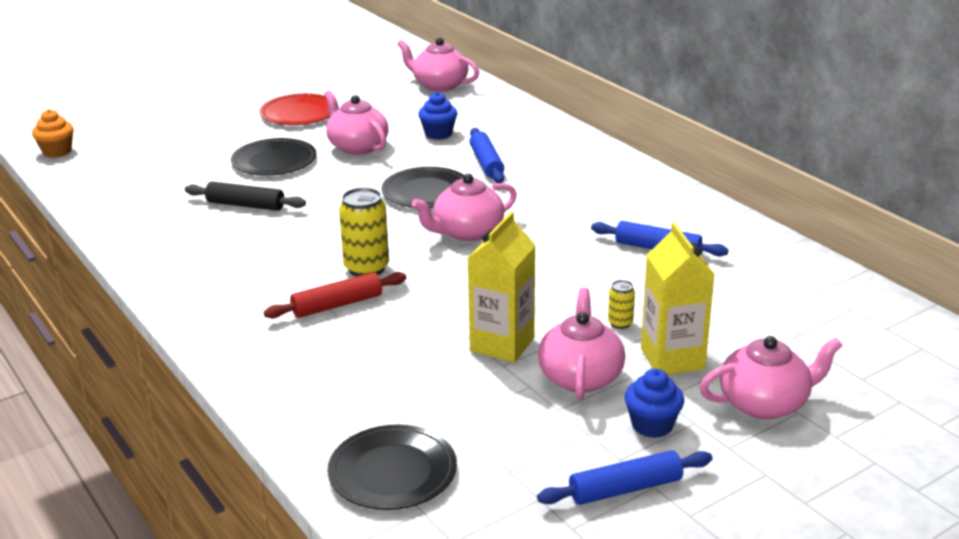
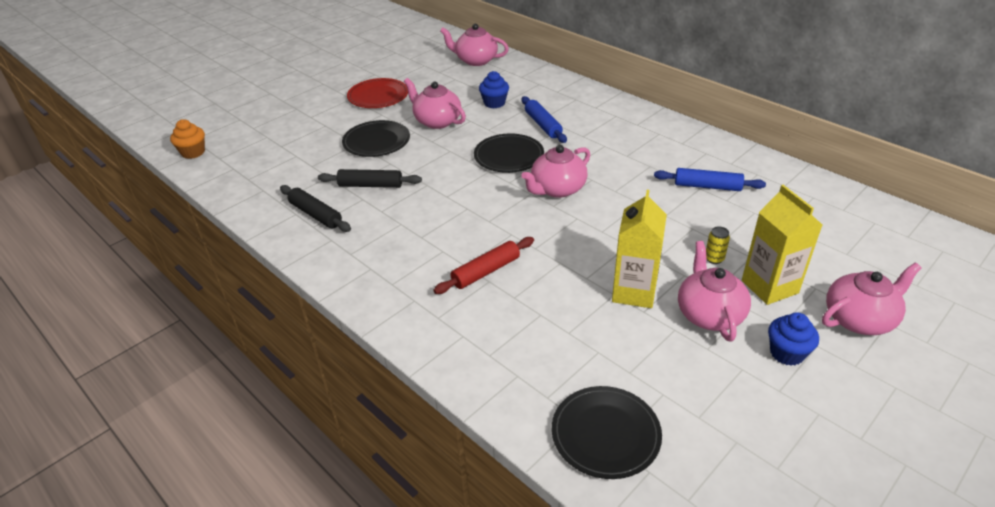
camera: 10 degrees left, 10 degrees up
yellow can [339,187,389,277] -> none
blue rolling pin [537,450,712,505] -> none
none -> black rolling pin [280,185,351,232]

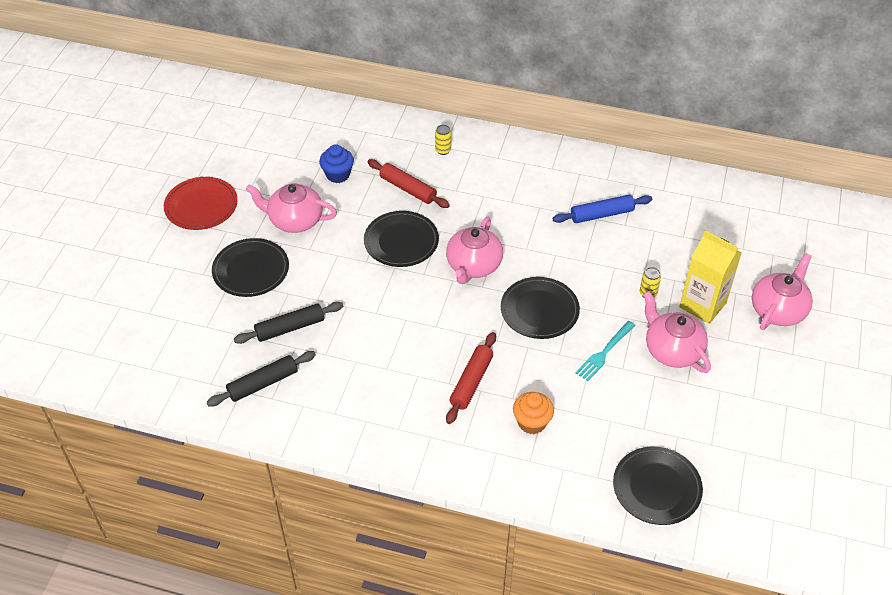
camera: 30 degrees left, 10 degrees up
orange cupcake [170,119,205,159] -> orange cupcake moved to [513,392,554,434]
black rolling pin [280,185,351,232] -> black rolling pin turned 45 degrees counterclockwise [207,351,316,406]
pink teapot [440,24,509,66] -> none
blue rolling pin [522,96,567,143] -> red rolling pin [367,159,450,208]
yellow carton [612,190,667,308] -> turquoise fork [575,321,636,381]
blue cupcake [768,312,819,366] -> none
none -> yellow can [435,125,451,155]
none -> black plate [501,277,580,339]

